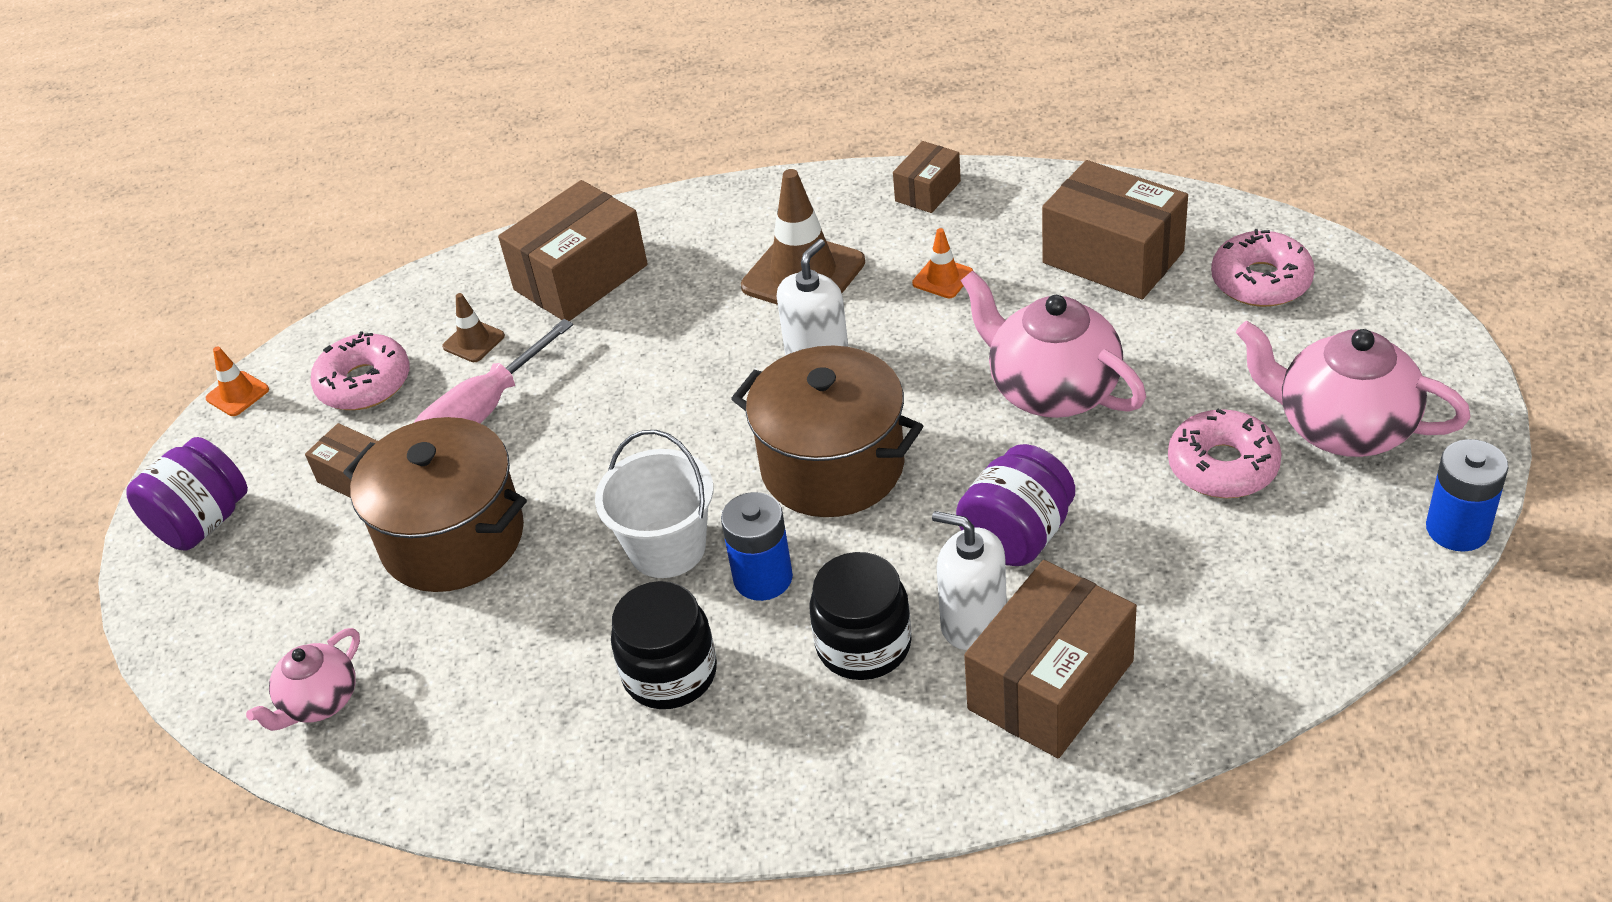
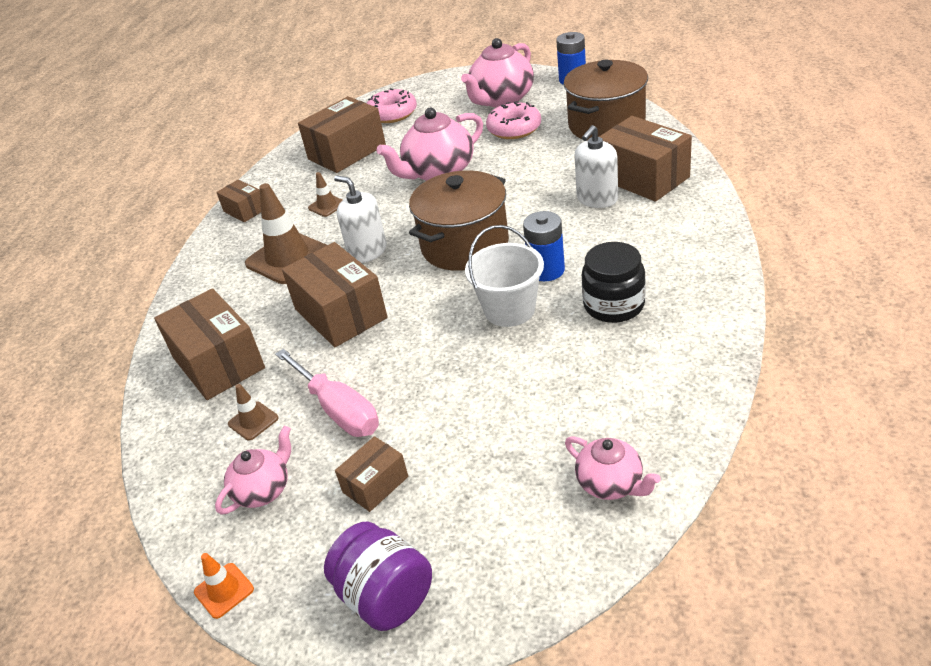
camera: 80 degrees left, 5 degrees down
pink donut [310,331,410,410] -> pink teapot [215,426,291,515]
brown pot [343,417,527,592] -> brown pot moved to [564,60,648,141]
black jar [809,552,912,680] -> none
orange traffic cone [912,228,973,298] -> brown traffic cone [308,172,342,217]
purple jar [956,444,1075,566] -> none
none -> brown box [282,242,388,347]

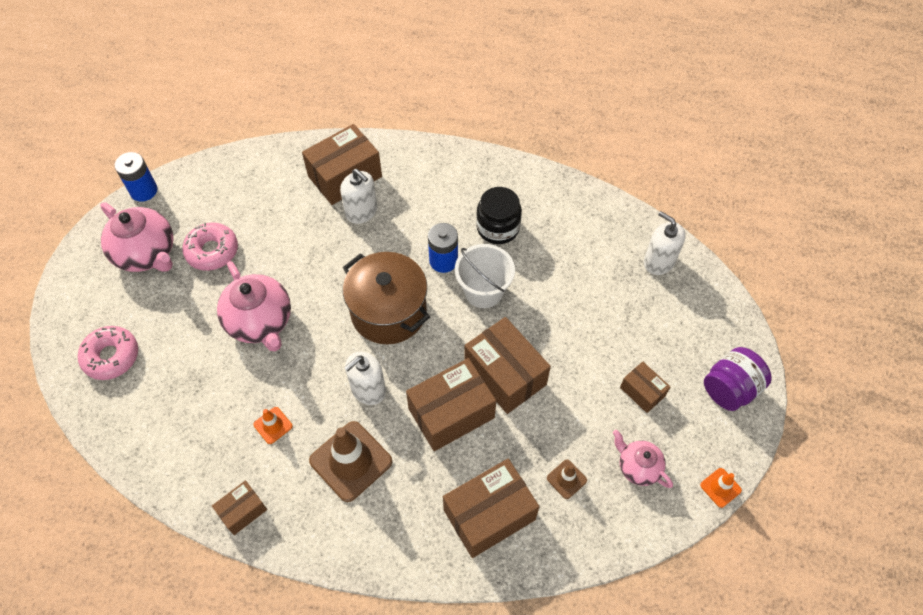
camera: 90 degrees left, 20 degrees up
pink screwdriver [275,349,379,437] -> none
brown box [298,96,386,173] -> brown box moved to [464,317,551,414]
brown traffic cone [308,172,342,217] -> orange traffic cone [253,407,293,444]
brown pot [564,60,648,141] -> none
pink teapot [565,436,661,500] -> white soap dispenser [644,211,686,275]

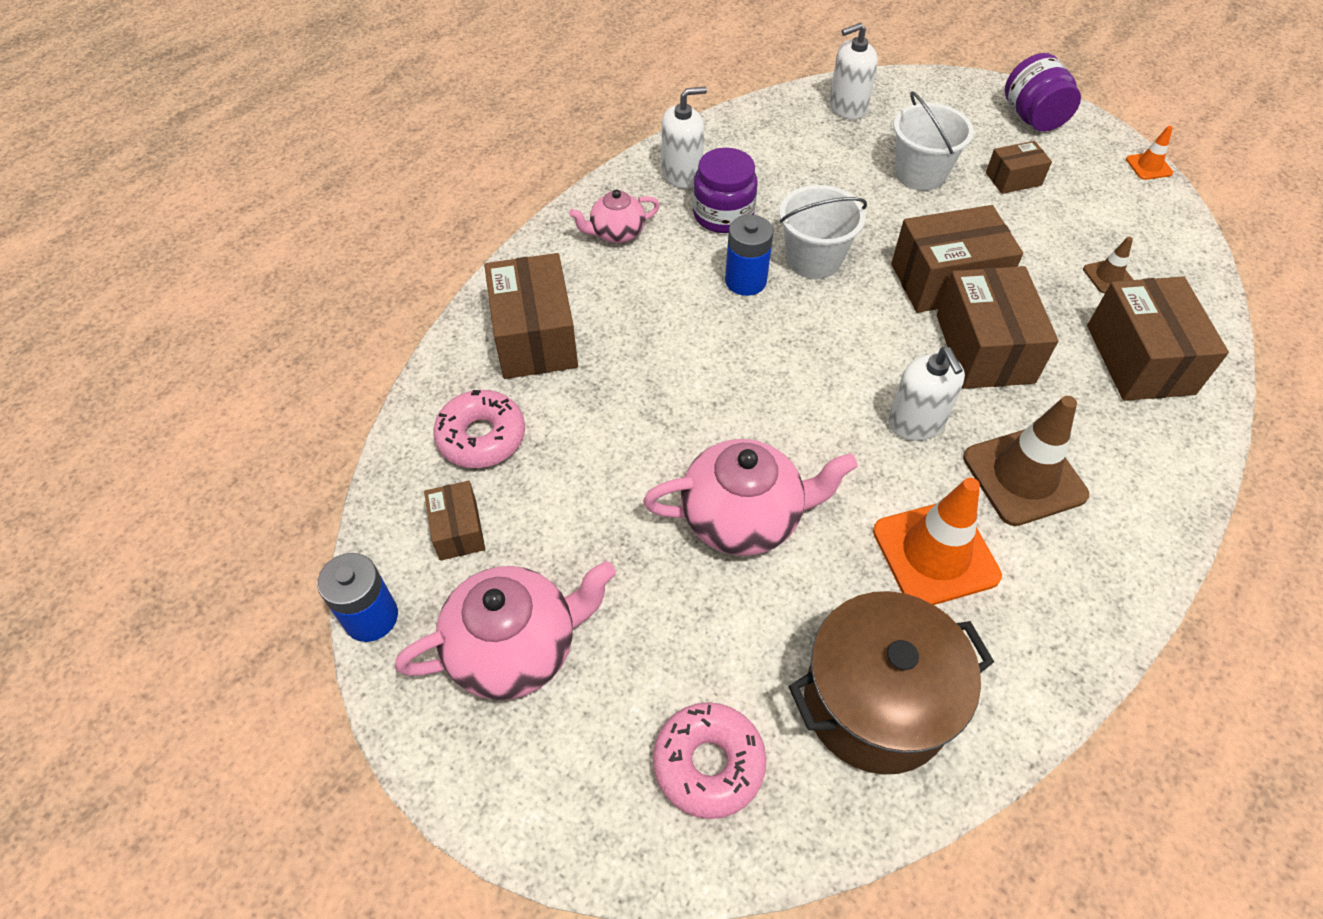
camera: 65 degrees left, 5 degrees down
pink donut [182,222,238,271] -> pink donut moved to [433,390,525,468]
brown box [212,480,267,535] -> brown box moved to [424,481,485,561]
orange traffic cone [253,407,293,444] -> orange traffic cone [873,477,1002,605], size x2.07
white soap dispenser [340,169,377,224] -> white soap dispenser moved to [662,87,707,189]
brown pot [343,252,430,344] -> brown pot moved to [789,591,994,775]
black jar [476,187,522,244] -> purple jar [693,148,758,233]
pink teapot [613,430,673,488] -> pink teapot moved to [569,189,660,243]
none -> white bucket [893,91,974,191]

